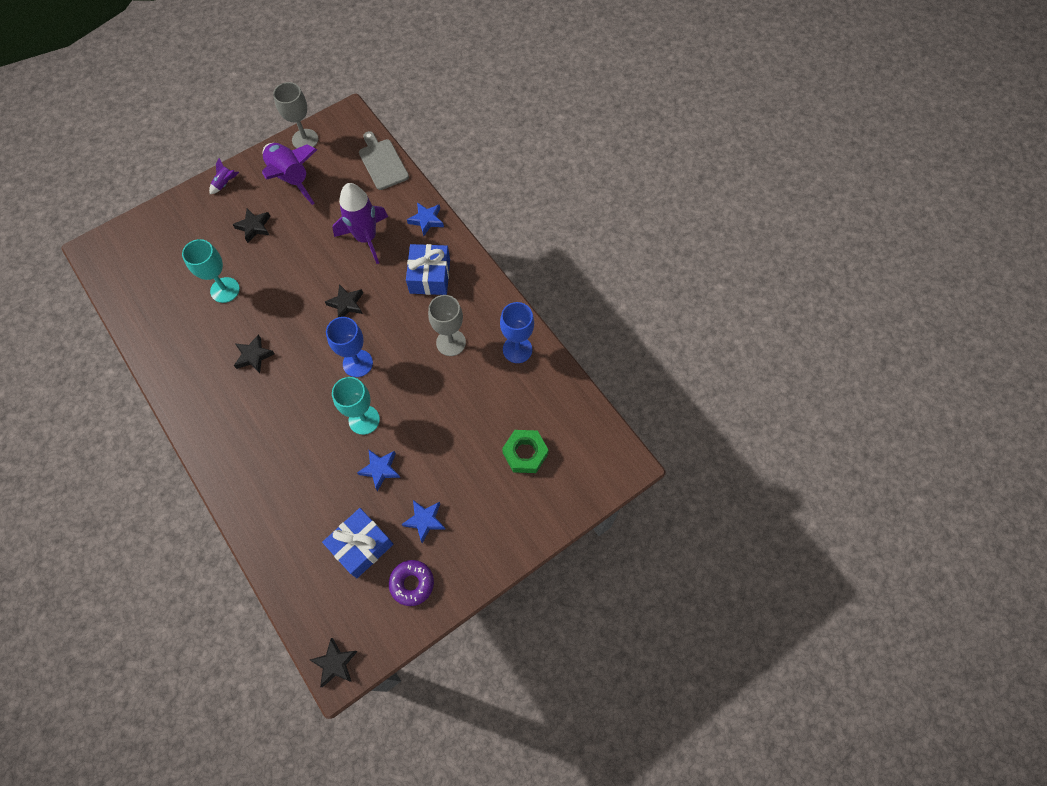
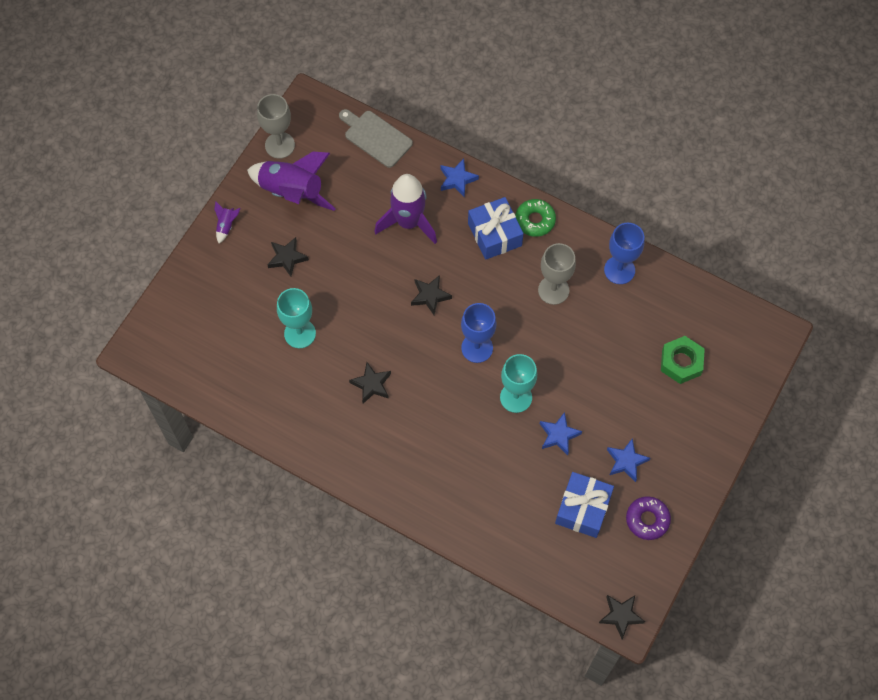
camera: 25 degrees left, 0 degrees up
none -> green donut [515,199,556,237]

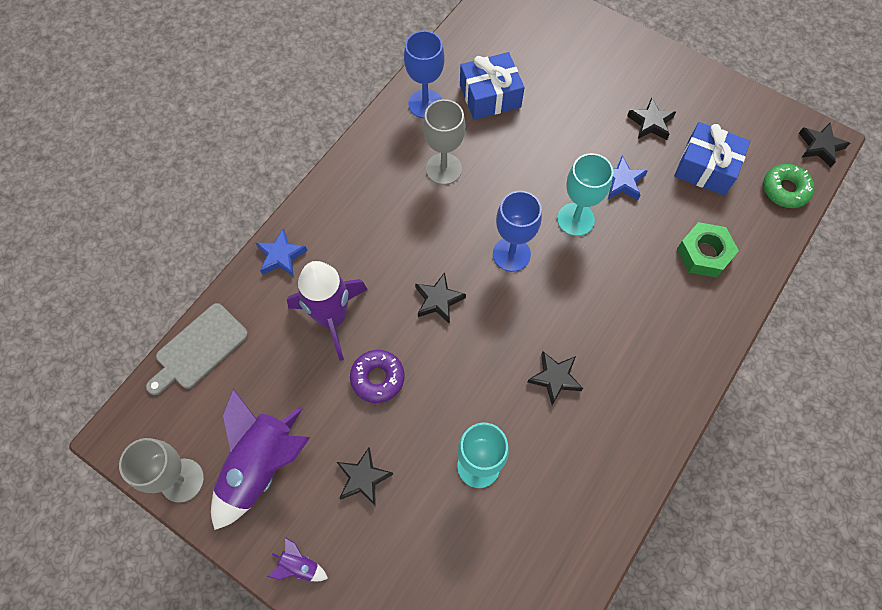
camera: 85 degrees left, 0 degrees up
blue gift [468,197,523,260] -> blue gift moved to [460,52,524,120]
green donut [515,199,556,237] -> green donut moved to [763,164,815,208]
blue star [607,438,650,482] -> black star [627,97,676,140]
purple donut [626,496,671,540] -> purple donut moved to [350,350,405,403]
green nut [661,336,705,384] -> green nut moved to [677,222,739,278]

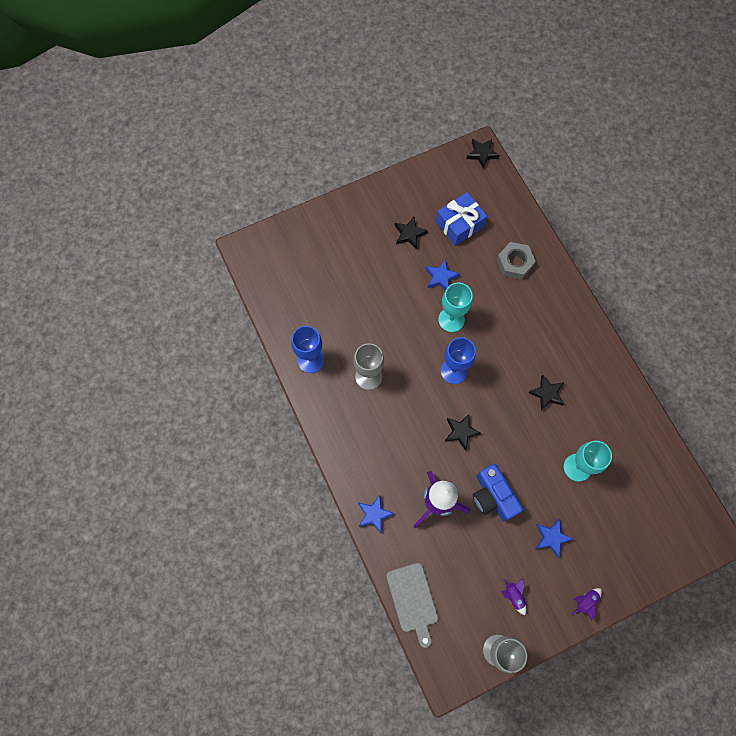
camera: 60 degrees left, 5 degrees up
purple rocket [211,389,310,530] -> purple rocket [500,578,526,615], size x0.42
black star [337,448,393,505] -> blue star [536,519,573,558]
purple donut [350,350,405,403] -> blue camera [473,464,523,521]
blue gift [460,52,524,120] -> none
green nut [677,222,739,278] -> grey nut [497,242,536,280]
green donut [763,164,815,208] -> none

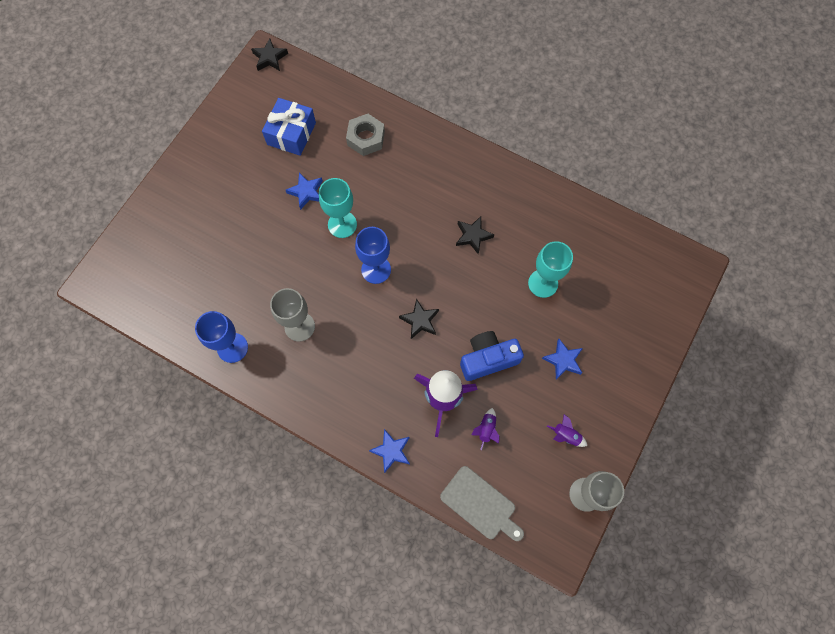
camera: 35 degrees left, 0 degrees up
black star [395,217,428,249] -> none
blue camera [473,464,523,521] -> blue camera turned 135 degrees clockwise [460,331,524,381]
purple rocket [571,588,602,621] -> purple rocket moved to [472,408,500,450]

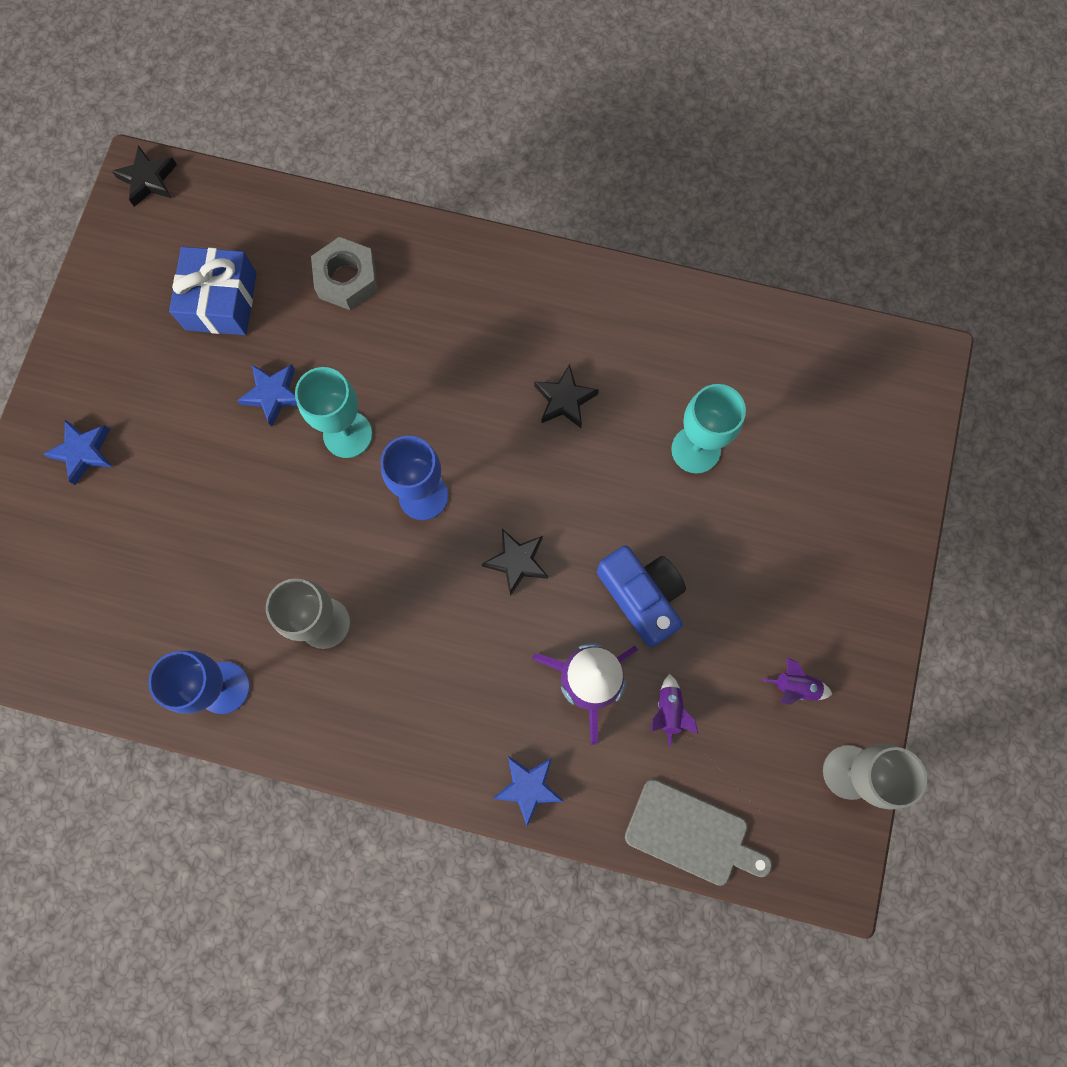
camera: 15 degrees left, 5 degrees up
blue camera [460,331,524,381] -> blue camera turned 90 degrees clockwise [597,546,686,647]
blue star [542,339,583,380] -> blue star moved to [43,420,112,485]

